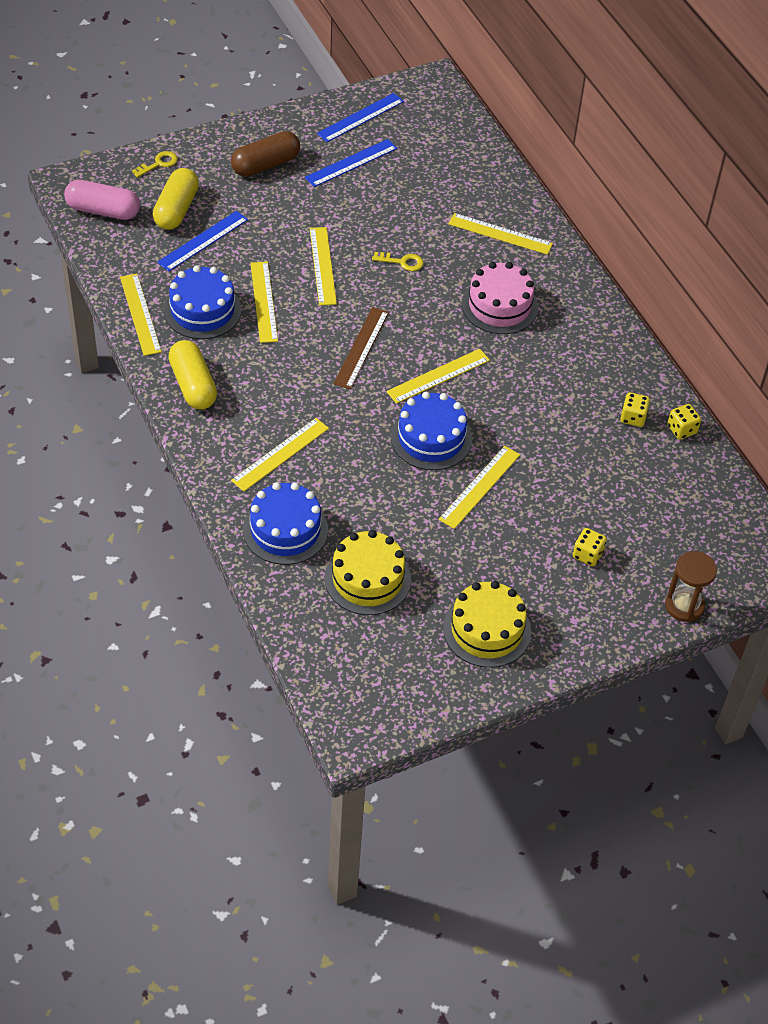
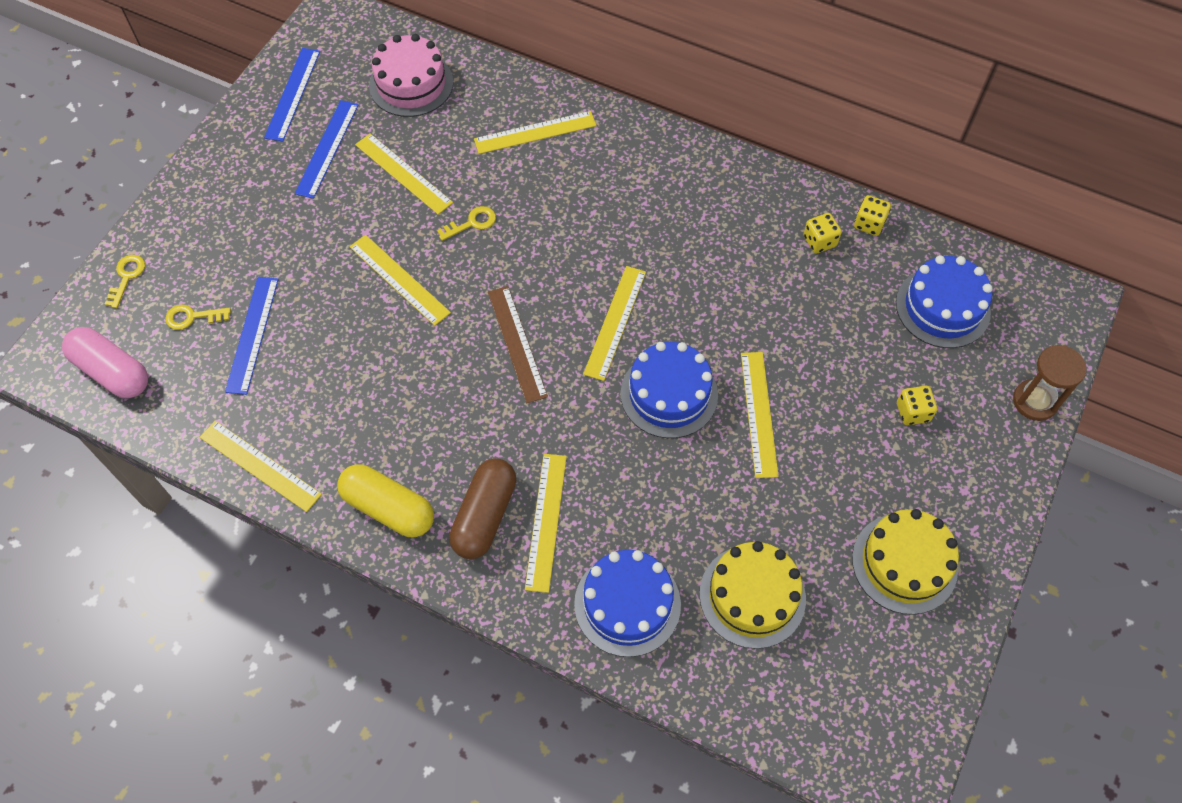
camera: 35 degrees left, 10 degrees up
pink capsule [64,180,140,220] -> pink capsule turned 60 degrees clockwise [62,327,148,398]
yellow capsule [153,168,199,230] -> yellow key [165,304,231,330]
blue cake [164,265,241,339] -> blue cake moved to [896,255,993,348]
brown capsule [231,131,300,177] -> brown capsule moved to [449,459,516,559]
yellow ruler [250,262,278,343] -> yellow ruler moved to [355,133,453,215]
pink cake [462,262,538,334] -> pink cake moved to [369,34,453,117]

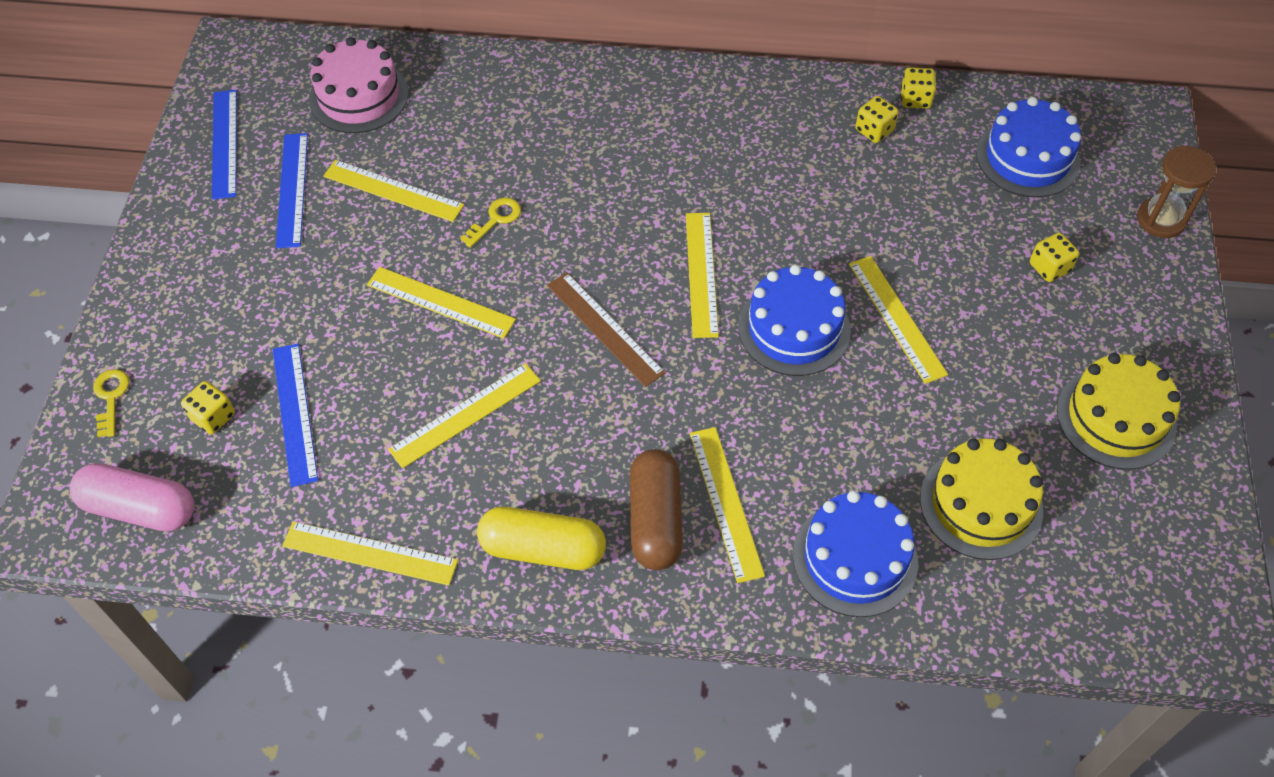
camera: 20 degrees left, 5 degrees down
yellow key [165,304,231,330] -> yellow dice [181,381,235,434]
yellow ruler [474,111,597,154] -> yellow ruler moved to [388,363,541,468]

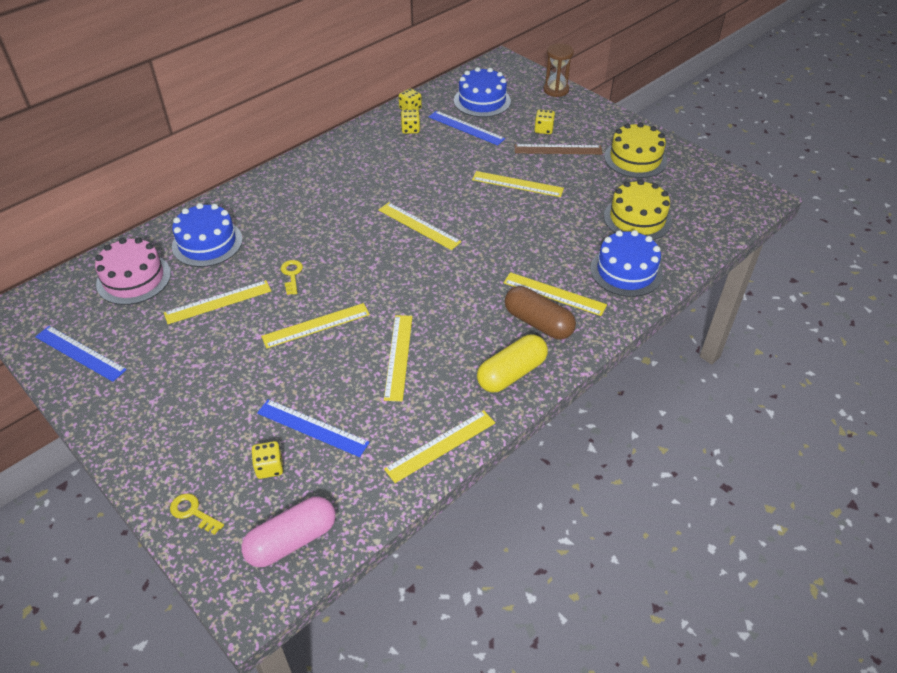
camera: 50 degrees left, 10 degrees down
blue ruler [276,133,308,248] -> blue ruler moved to [429,111,505,145]
brown ruler [547,272,666,387] -> brown ruler moved to [515,144,602,154]
blue cake [738,265,851,376] -> blue cake moved to [172,203,243,267]

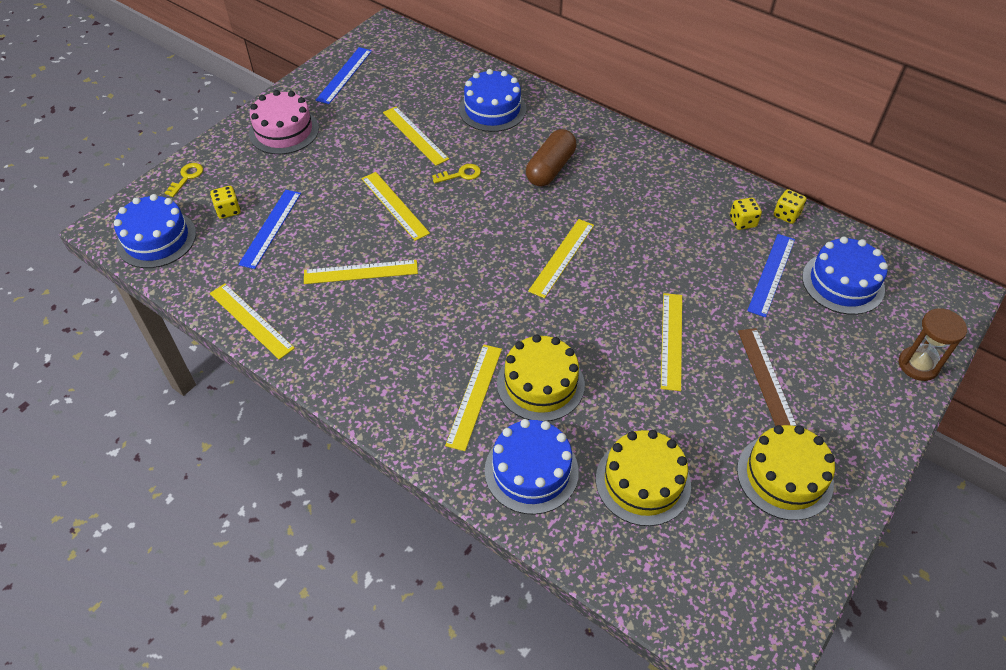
camera: 80 degrees right, 5 degrees up
pink cake [95,237,171,305] -> pink cake moved to [249,90,319,154]
pink capsule [241,496,336,567] -> blue cake [114,194,196,268]
yellow capsule [477,334,548,392] -> none
brown capsule [505,286,576,339] -> brown capsule moved to [526,129,576,187]
yellow dice [534,109,555,134] -> none
none -> yellow cake [497,334,585,421]

